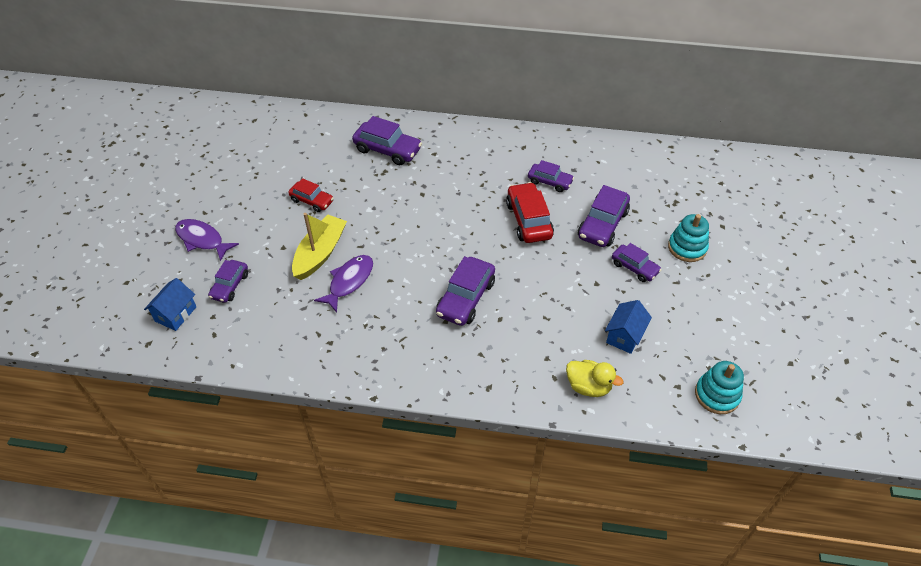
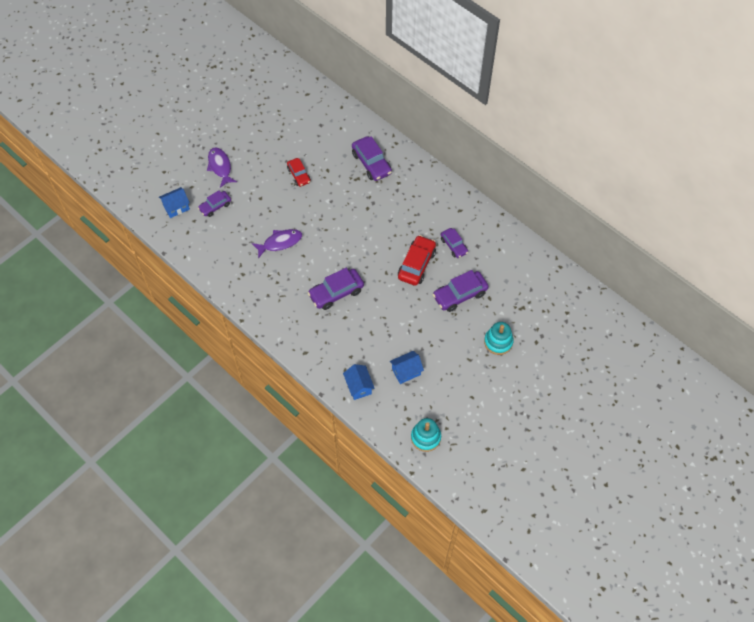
camera: 35 degrees right, 10 degrees up
yellow boat [292,213,347,280] -> none
yellow duck [566,360,623,397] -> blue house [343,364,375,400]
purple car [612,243,661,282] -> none

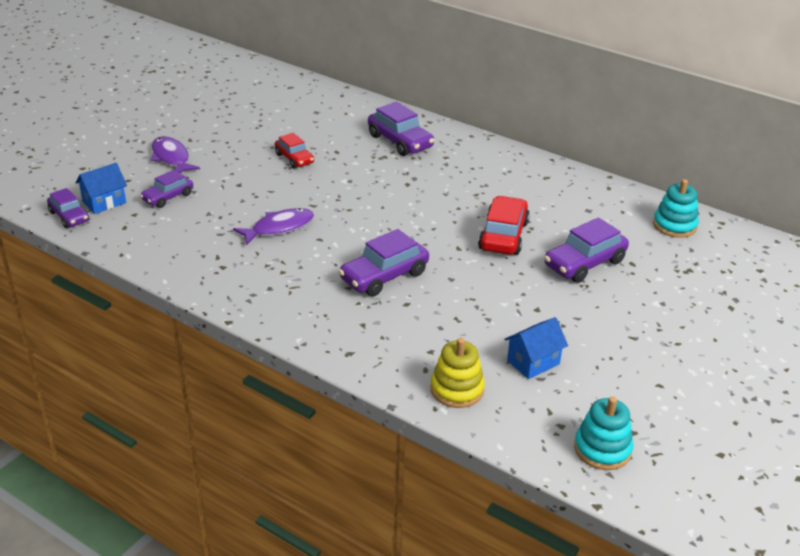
camera: 10 degrees left, 25 degrees down
blue house [343,364,375,400] -> yellow stacking toy [431,338,485,408]
purple car [441,228,468,258] -> purple car moved to [47,188,89,228]
turquoise stacking toy [484,322,514,355] -> turquoise stacking toy moved to [653,179,699,238]

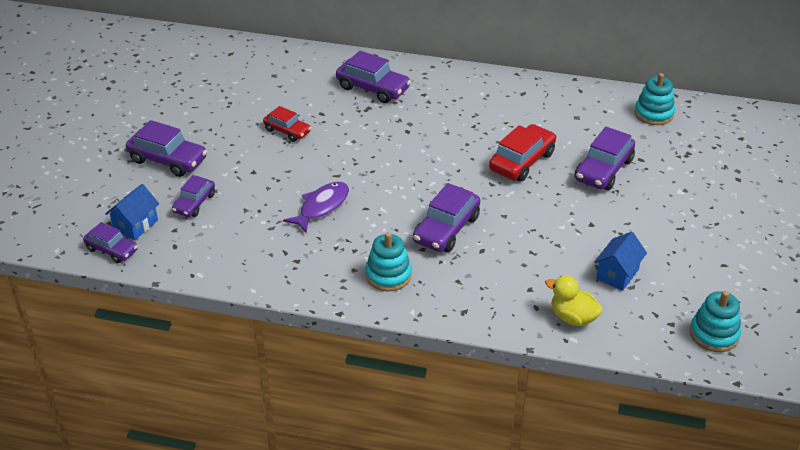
camera: 20 degrees left, 5 degrees up
purple fish [151,136,200,173] -> purple car [126,120,207,177]
yellow stacking toy [431,338,485,408] -> yellow duck [545,276,603,326]
red car [478,196,530,255] -> red car turned 45 degrees clockwise [489,124,556,181]
none -> turquoise stacking toy [365,232,412,291]

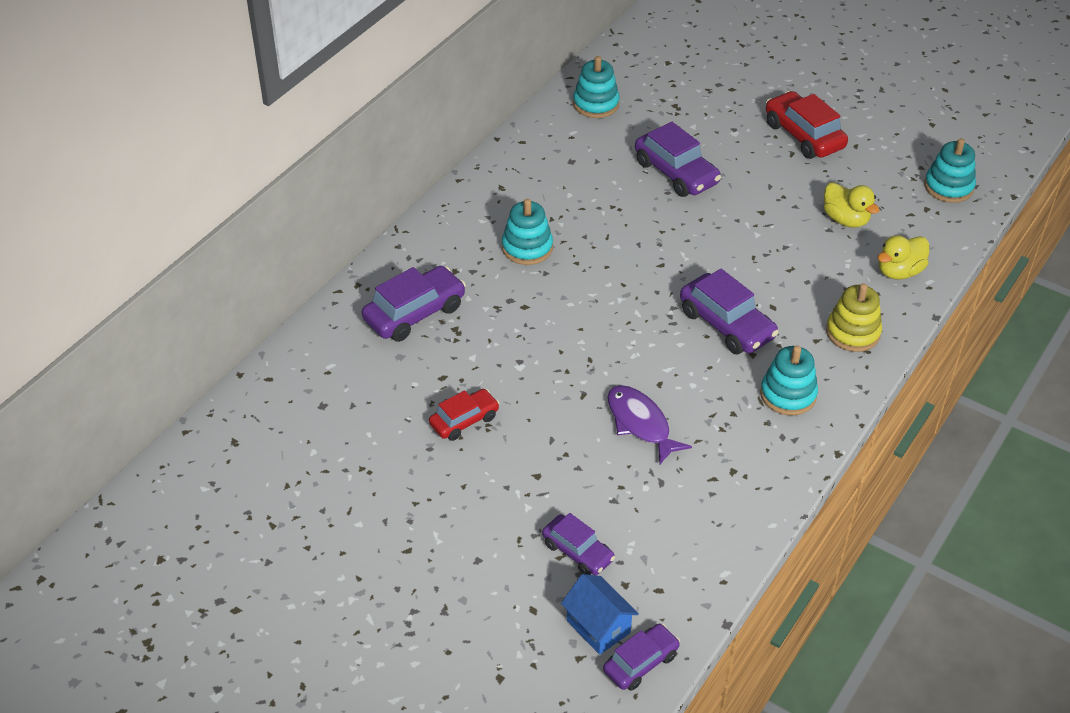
camera: 70 degrees left, 5 degrees up
purple car [126,120,207,177] -> none
red car [489,124,556,181] -> red car moved to [766,91,848,159]
blue house [594,232,647,291] -> yellow duck [824,182,880,228]
none -> turquoise stacking toy [502,199,553,265]
none -> yellow stacking toy [826,283,882,352]

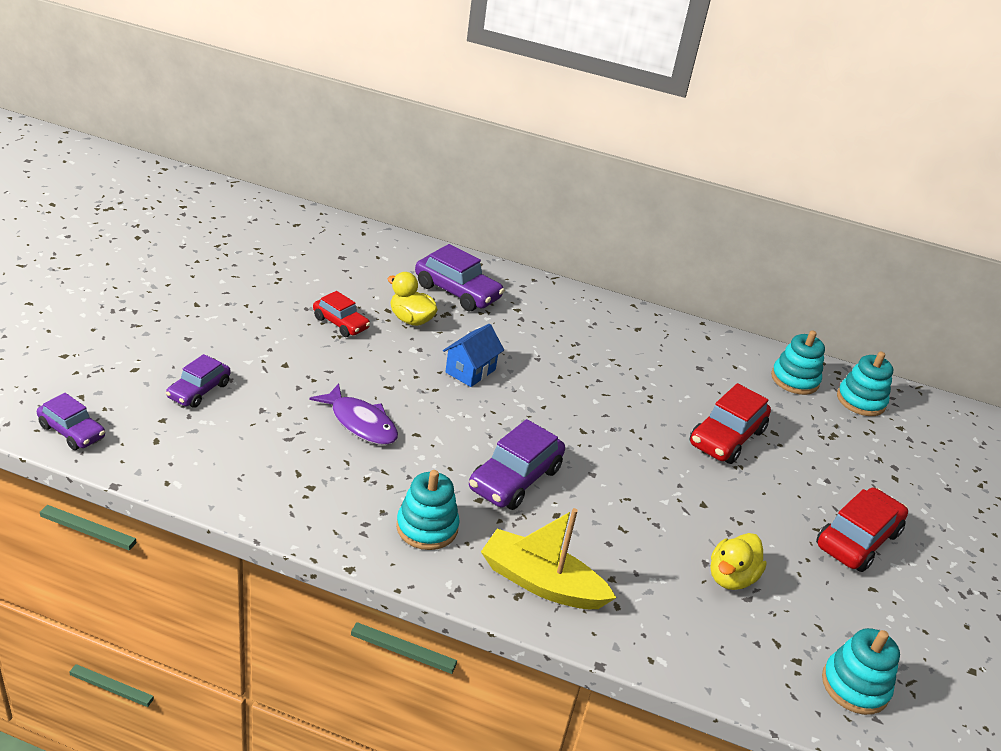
camera: 70 degrees right, 10 degrees down
turquoise stacking toy [502,199,553,265] -> turquoise stacking toy moved to [837,351,893,416]
blue house [561,574,639,655] -> blue house moved to [443,324,504,387]
purple fish [607,385,692,464] -> purple fish turned 90 degrees clockwise [310,383,398,445]
purple car [635,122,721,197] -> red car [689,383,771,464]
yellow stacking toy [826,283,882,352] -> yellow boat [481,508,616,609]
yellow duck [878,235,929,279] -> yellow duck moved to [387,272,438,326]

